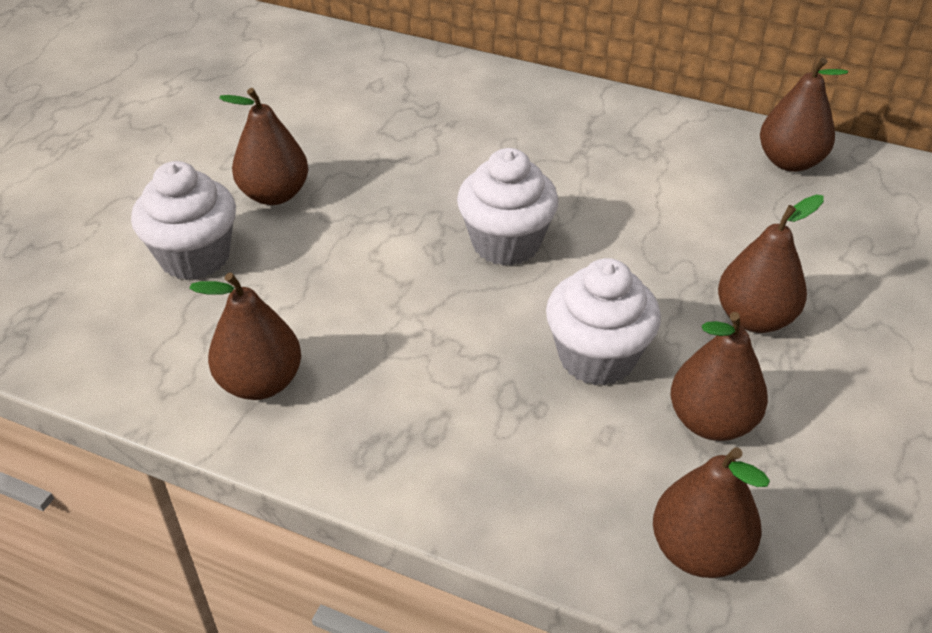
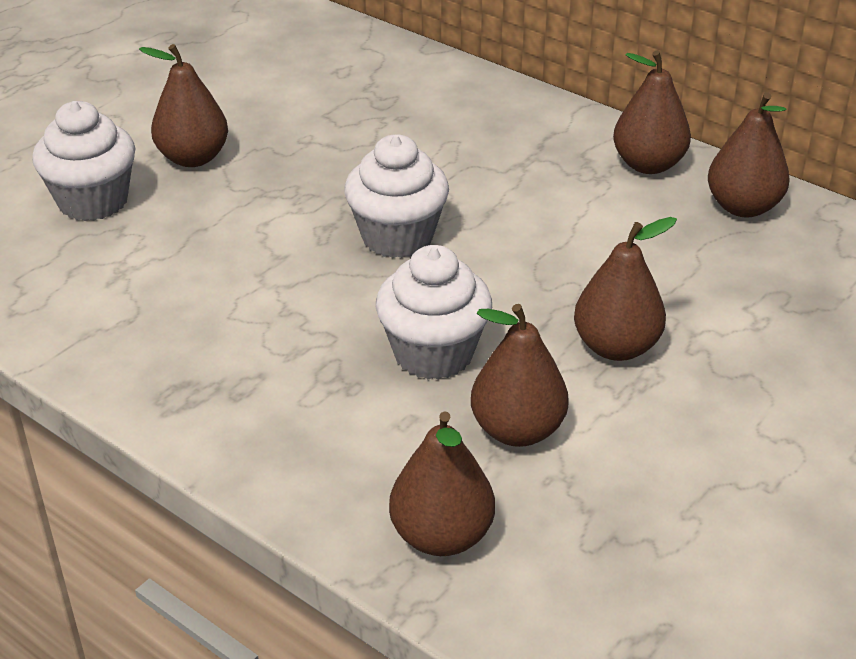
camera: 15 degrees right, 5 degrees down
brown pear [189,273,301,400] -> brown pear moved to [613,50,691,174]

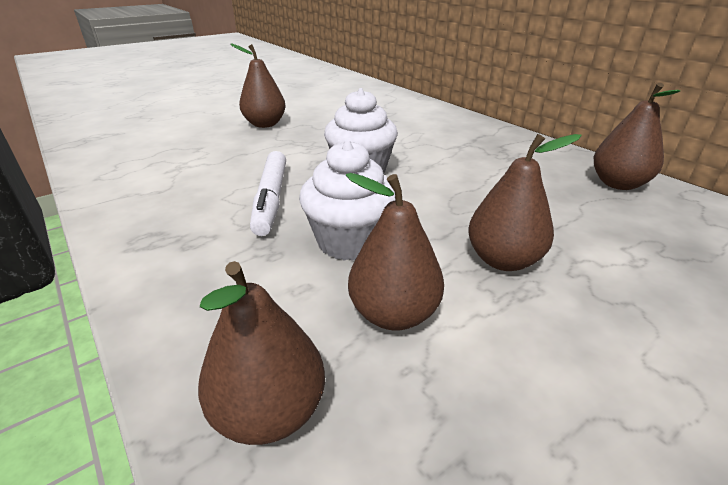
camera: 15 degrees right, 5 degrees down
white cupcake [32,101,136,221] -> none
brown pear [613,50,691,174] -> none
none -> white marker [250,151,286,236]

